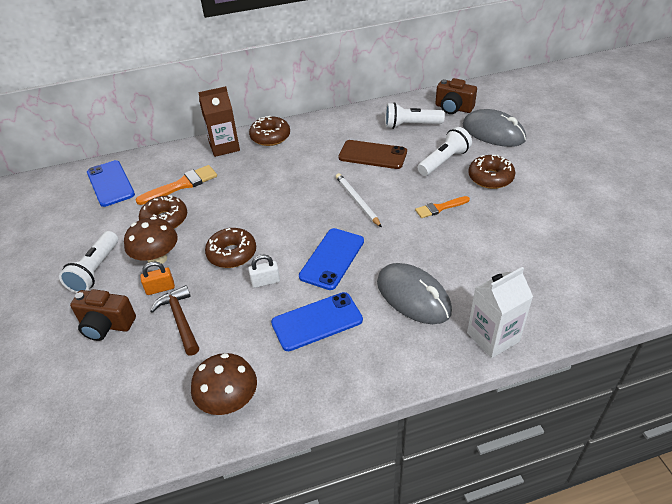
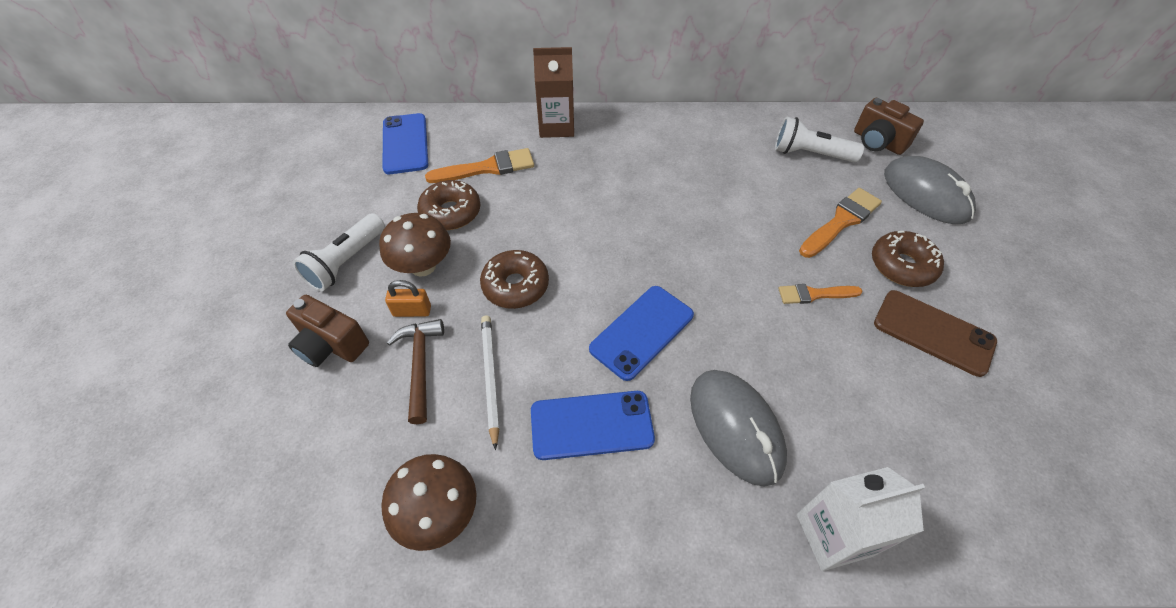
camera: 15 degrees right, 10 degrees up
white padlock [248,255,280,288] -> none
brown donut [249,116,290,146] -> none
white pencil [336,173,382,228] -> white pencil moved to [481,316,499,450]
brown phone [339,140,407,169] -> brown phone moved to [874,290,997,377]
white flashlight [417,127,472,176] -> orange brush [799,188,882,258]

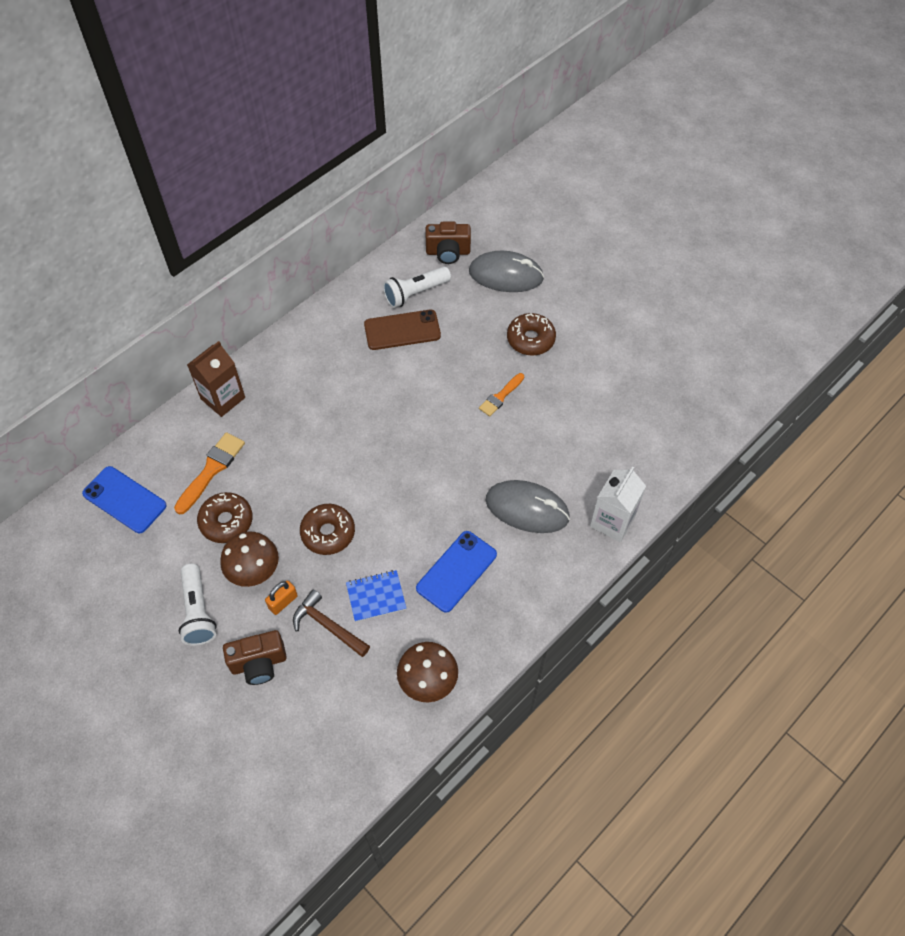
camera: 45 degrees left, 5 degrees up
white pencil [481,316,499,450] -> blue notebook [346,570,406,622]
blue phone [589,286,694,381] -> none
orange brush [799,188,882,258] -> none
brown phone [874,290,997,377] -> brown phone moved to [364,310,441,350]

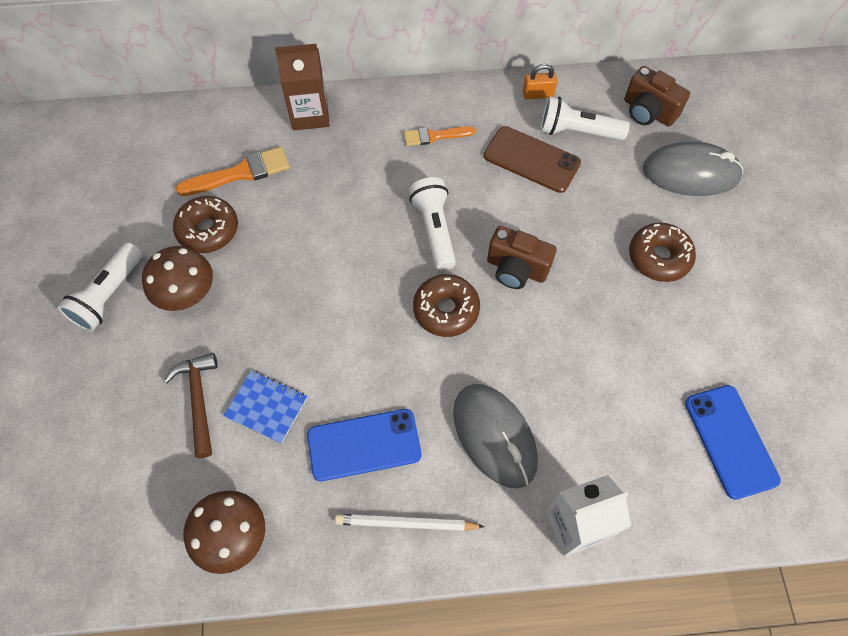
camera: 40 degrees right, 5 degrees up
blue phone [82,466,167,533] -> blue phone moved to [685,385,781,500]
brown camera [223,630,287,685] -> brown camera moved to [487,226,556,289]
orange padlock [265,580,298,615] -> orange padlock moved to [523,64,557,100]
brown donut [300,504,355,555] -> brown donut moved to [413,274,480,337]
grey mouse [469,251,544,292] -> grey mouse turned 45 degrees counterclockwise [643,142,743,196]
orange brush [479,373,524,416] -> orange brush moved to [404,126,475,146]
none -> white pencil [335,514,485,531]
none -> white flashlight [409,177,456,271]

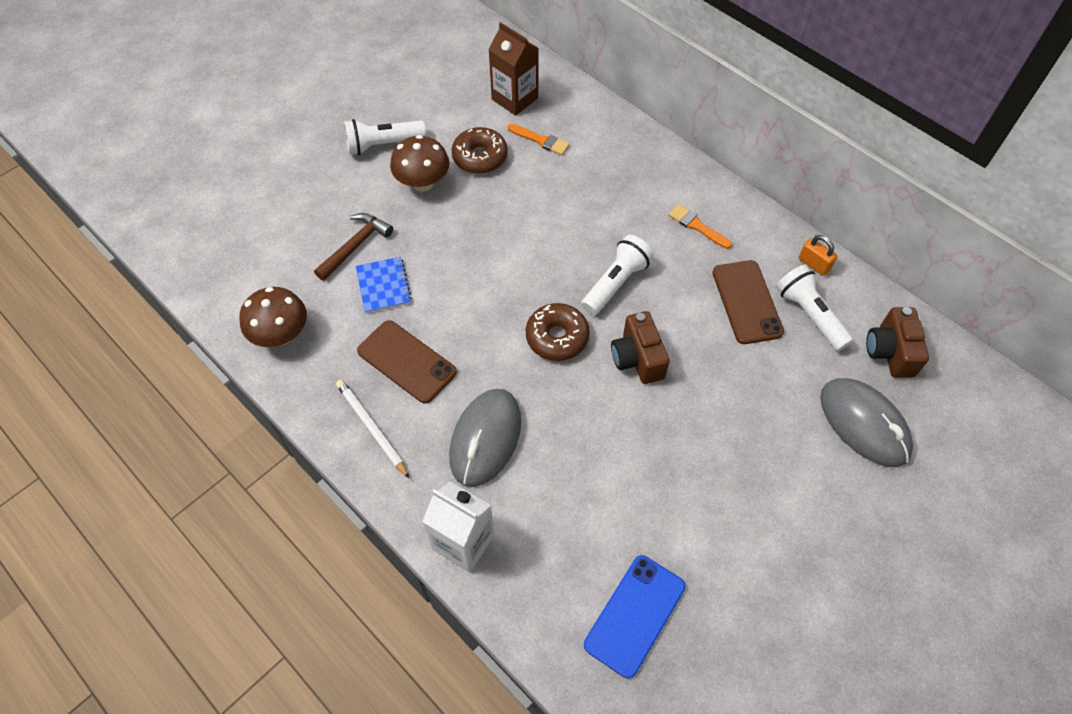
camera: 50 degrees right, 5 degrees down
orange brush [176,147,290,196] -> orange brush [508,124,570,155], size x0.65
brown carton [275,44,330,131] -> brown carton moved to [488,22,539,115]
blue phone [307,409,421,481] -> brown phone [357,320,457,404]
brown donut [629,223,696,282] -> none

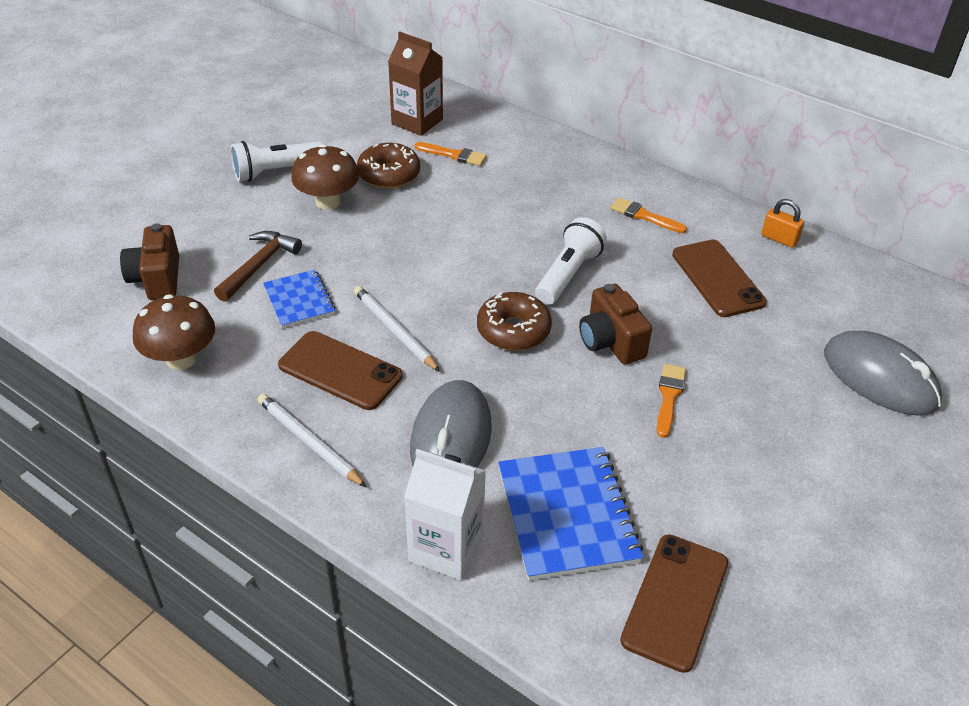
camera: 10 degrees left, 15 degrees down
blue phone [584,555,686,679] -> brown phone [620,534,728,673]
white flashlight [776,265,854,351] -> none
brown camera [866,307,929,378] -> brown camera moved to [120,223,179,300]
none -> white pencil [354,286,440,372]
none -> blue notebook [498,447,643,580]
none -> orange brush [656,364,686,438]

